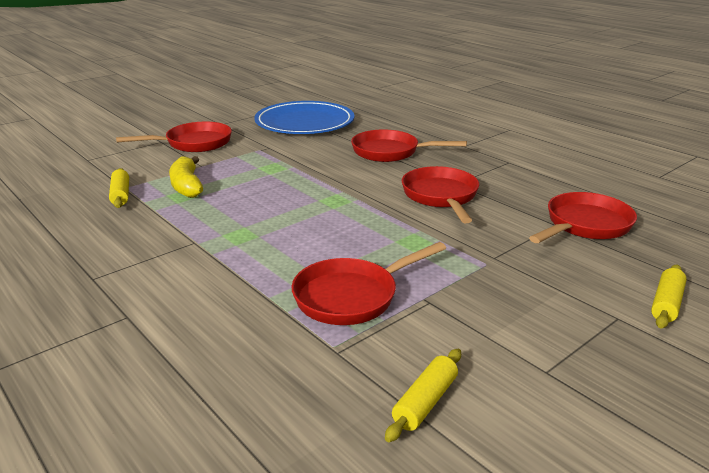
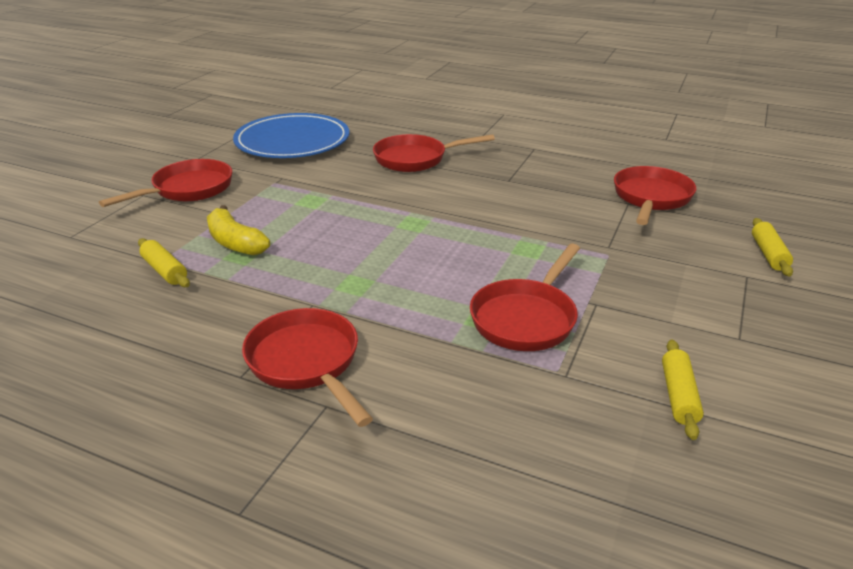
camera: 25 degrees left, 5 degrees up
red pan [402,166,479,223] -> red pan moved to [242,308,373,427]

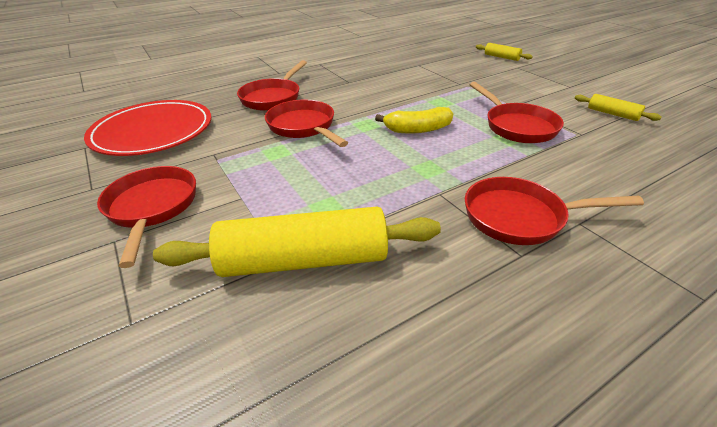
camera: 55 degrees left, 5 degrees up
yellow rolling pin [138,238,190,287] -> yellow rolling pin [153,207,441,277], size x2.17
yellow banana [207,205,270,255] -> yellow banana moved to [375,107,453,133]
blue plate [233,113,349,158] -> red plate [84,100,211,156]
red pan [614,166,696,225] -> red pan moved to [265,100,348,147]

